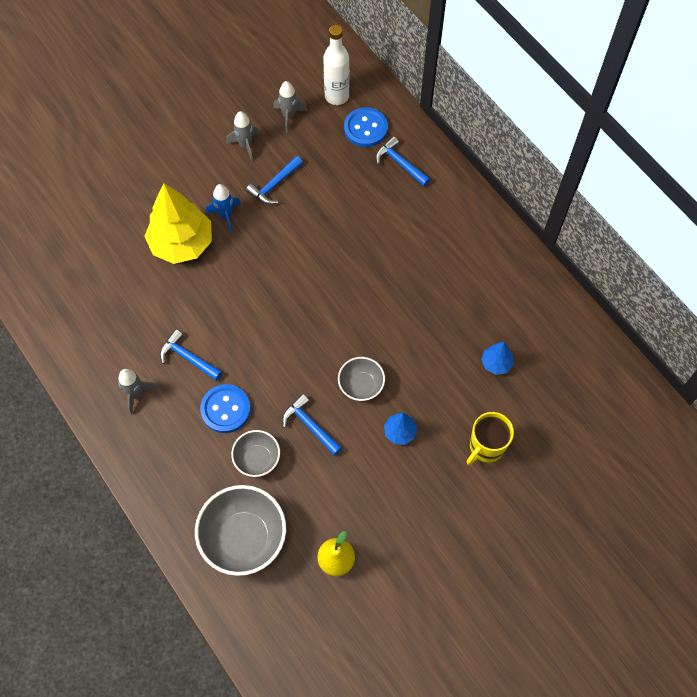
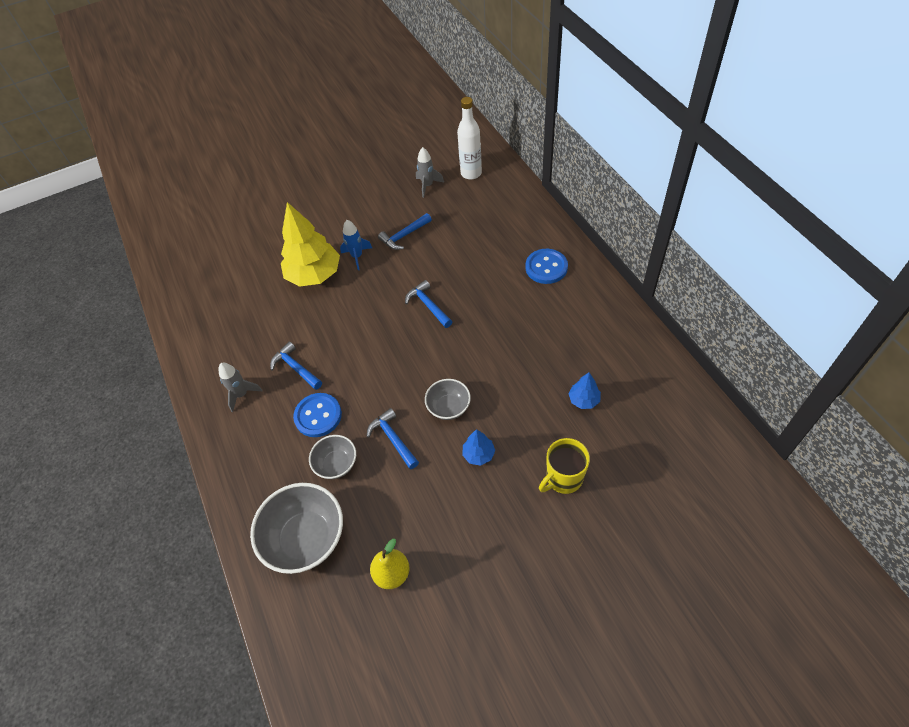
camera: 15 degrees right, 10 degrees down
grey rocket [226,111,259,162] -> none
blue button [344,107,388,147] -> blue button moved to [525,249,568,284]
blue hammer [376,136,431,187] -> blue hammer moved to [405,280,453,328]

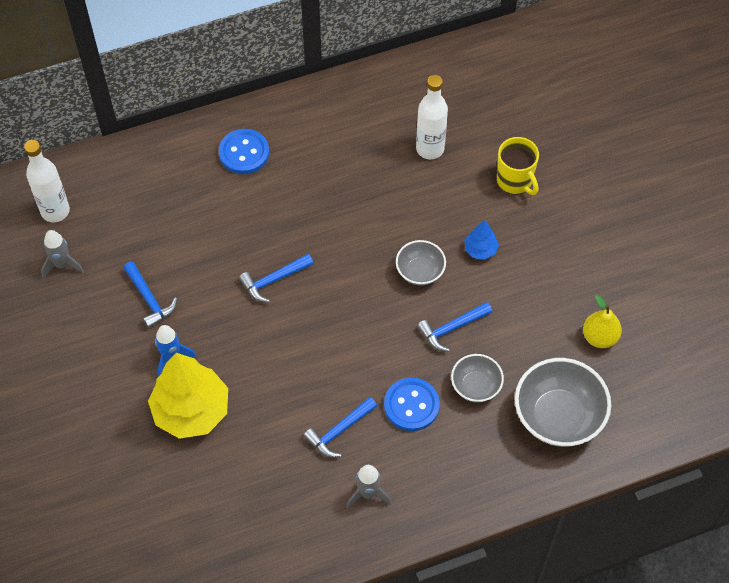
camera: 90 degrees left, 5 degrees up
blue tree [569,372,601,409] -> white bottle [416,75,448,159]

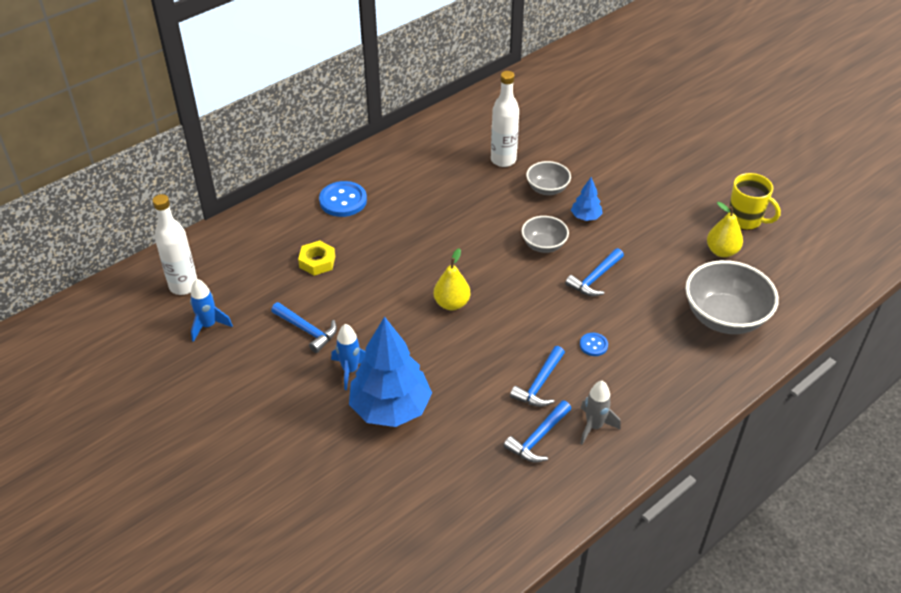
camera: 20 degrees left, 15 degrees down
grey rocket [41,230,84,278] -> blue rocket [190,279,233,342]
yellow tree [148,353,228,439] -> blue tree [349,316,432,427]
blue hammer [239,254,314,303] -> blue hammer moved to [504,400,571,463]
blue button [384,378,440,431] -> blue button [580,333,608,356], size x0.52
grey bowl [451,354,504,402] -> grey bowl moved to [526,161,571,195]
yellow mug [497,137,539,195] -> yellow mug moved to [729,173,781,230]
none -> yellow nut [298,240,335,276]
none -> yellow pear [434,248,470,310]

